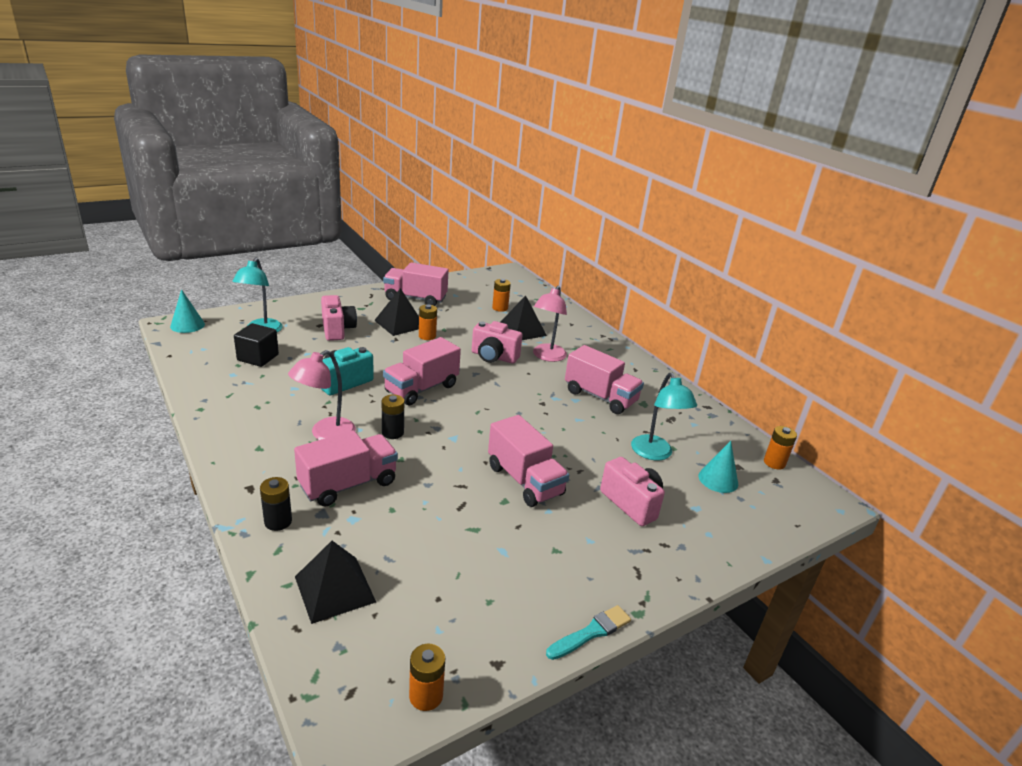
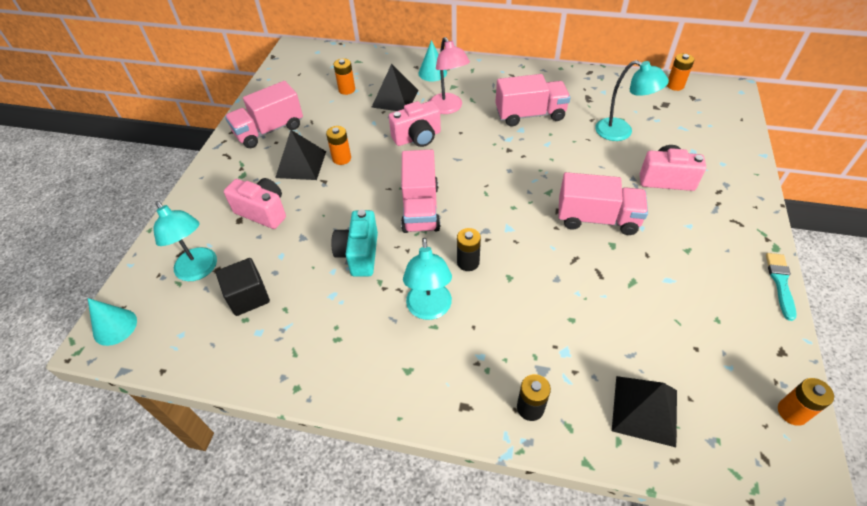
camera: 40 degrees left, 20 degrees up
pink lamp [288,350,356,440] -> turquoise lamp [403,238,452,320]
pink truck [294,430,398,507] -> none
turquoise cone [699,441,738,493] -> turquoise cone moved to [418,40,447,81]

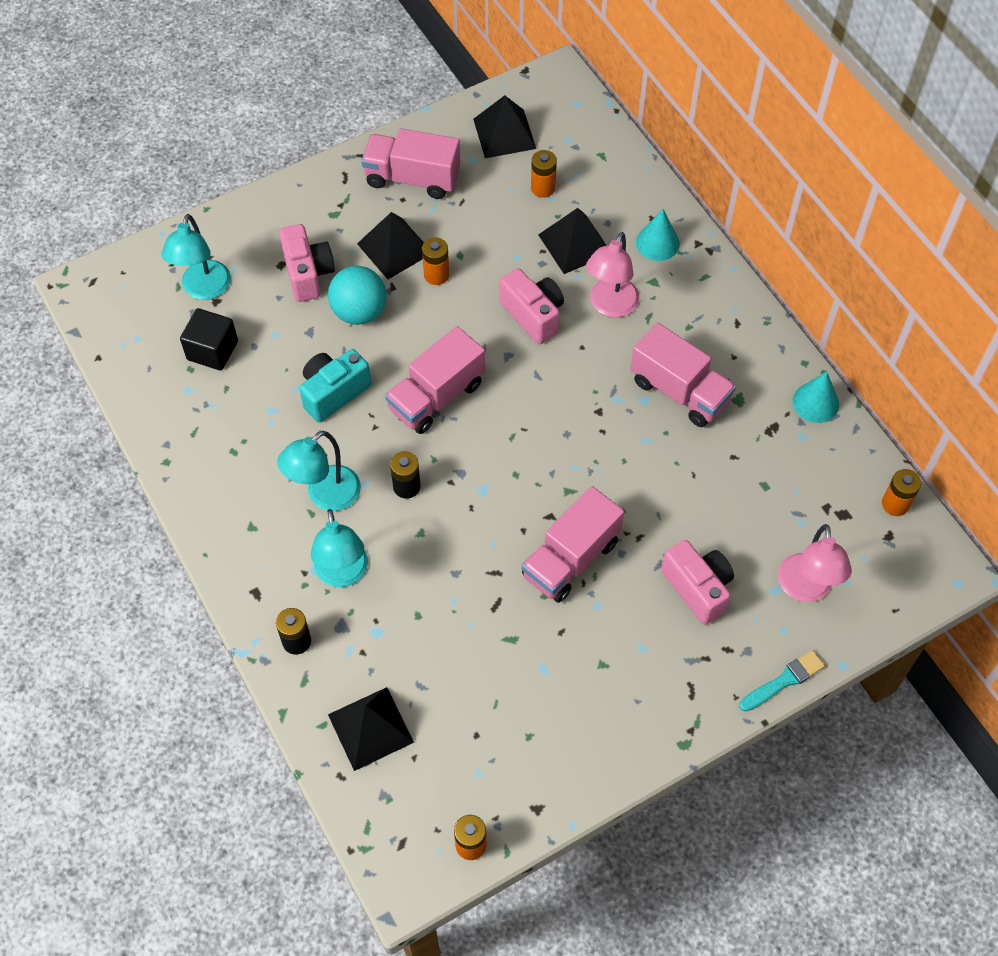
camera: 45 degrees right, 10 degrees up
turquoise cone [88,298,137,346] -> turquoise cone moved to [792,372,839,423]
pink camera [389,101,441,147] -> pink camera turned 150 degrees counterclockwise [500,268,564,344]
pink truck [558,172,648,235] -> pink truck turned 75 degrees clockwise [522,486,624,603]
turquoise lamp [595,60,669,141] -> turquoise lamp moved to [311,509,368,587]
turquoise brush [766,253,796,321] -> turquoise brush moved to [739,650,825,712]
none -> turquoise ball [328,266,387,325]
none -> black pyramid [473,95,536,158]
none -> pink lamp [778,524,852,602]

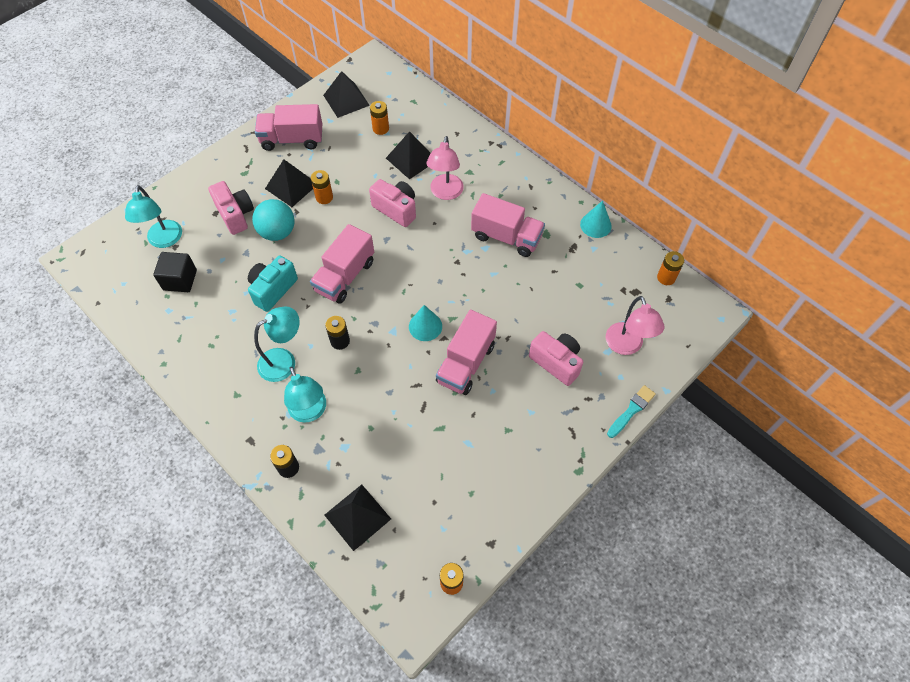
camera: 15 degrees left, 0 degrees up
turquoise lamp [277,431,361,511] -> turquoise lamp turned 150 degrees counterclockwise [254,306,300,382]
turquoise cone [636,209,680,261] -> turquoise cone moved to [409,305,442,341]

